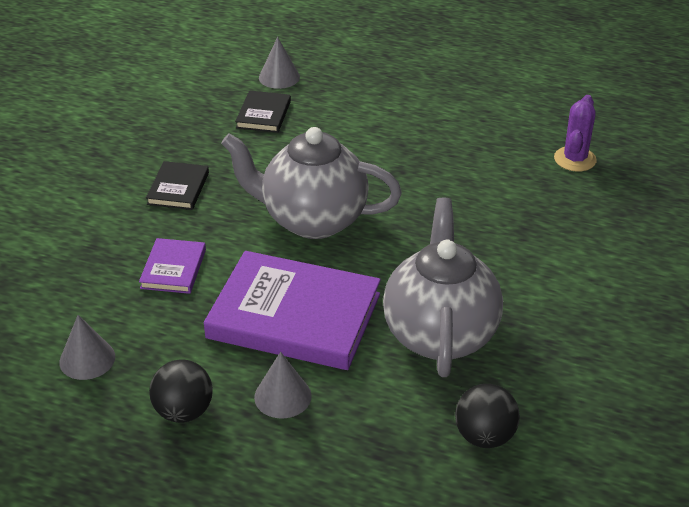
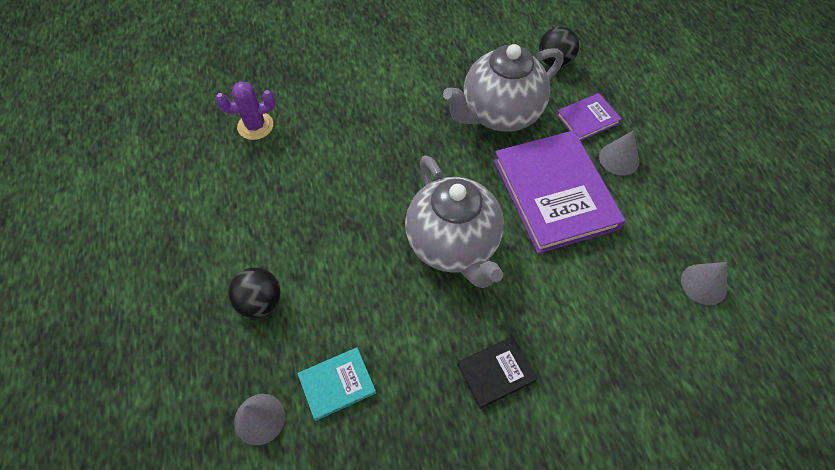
camera: 125 degrees left, 20 degrees up
purple book [139,238,206,294] -> purple book moved to [556,93,621,141]
black ball [149,359,213,423] -> black ball moved to [228,267,281,318]
black book [235,90,291,133] -> turquoise book [297,347,376,421]

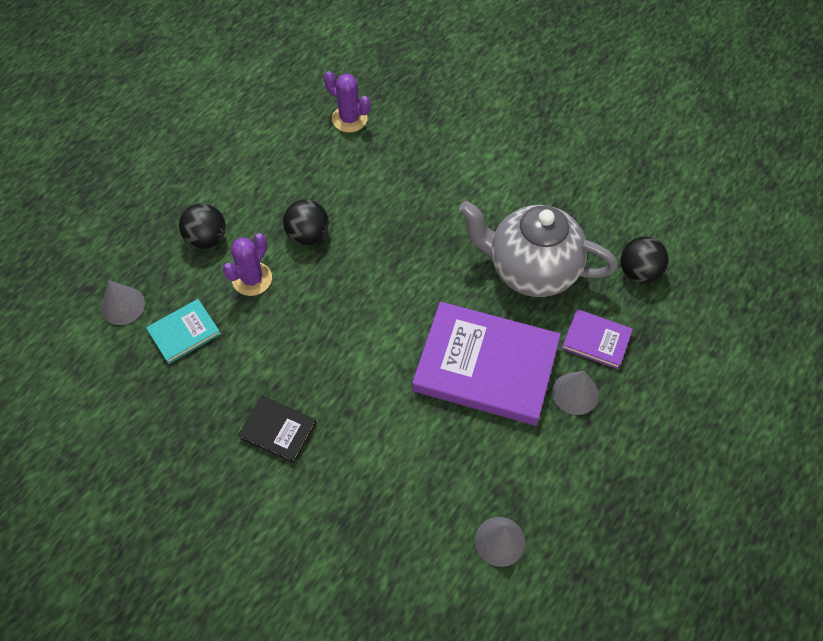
camera: 50 degrees right, 0 degrees up
turquoise book [297,347,376,421] -> turquoise book turned 60 degrees counterclockwise [146,299,221,364]
grey teapot [405,156,504,288] -> none
purple book [494,130,625,254] -> purple book turned 75 degrees clockwise [412,302,561,425]
none -> purple cactus [223,233,272,296]
none -> black ball [283,199,329,245]

